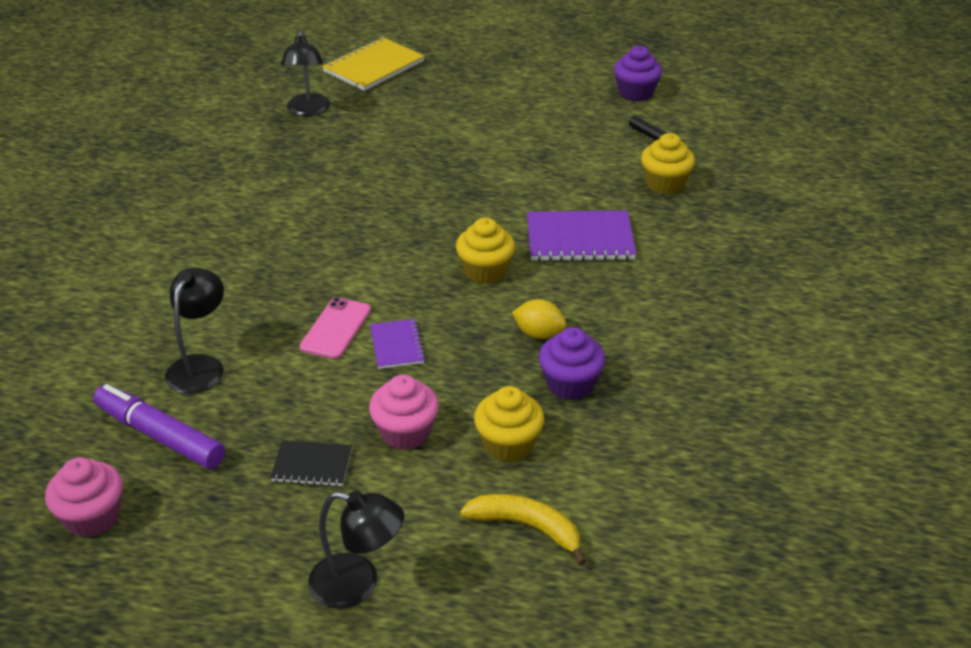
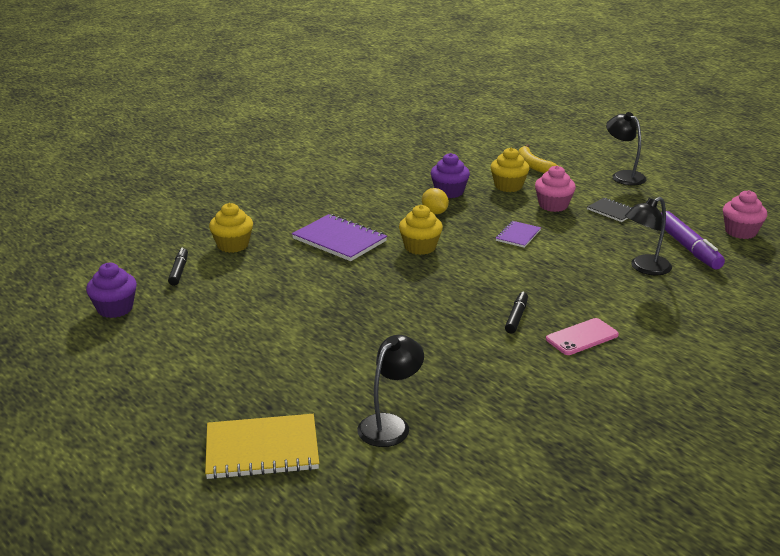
camera: 140 degrees left, 10 degrees down
pink phone [300,297,371,359] -> pink phone moved to [546,318,619,355]
none -> black marker [505,291,528,333]

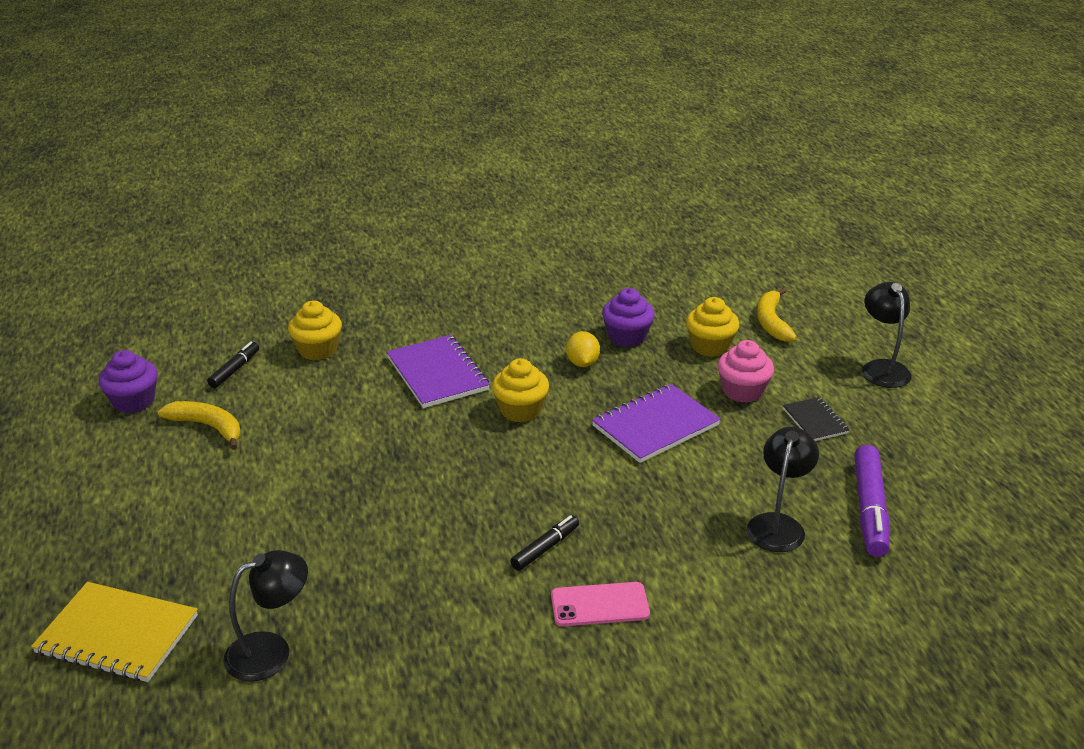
camera: 25 degrees right, 5 degrees up
purple notebook [496,221,541,248] -> purple notebook [592,384,721,463], size x1.78
black lamp [625,197,672,275] -> black lamp turned 120 degrees clockwise [747,427,819,552]
pink cupcake [723,190,767,239] -> none
none -> yellow banana [158,401,240,450]

